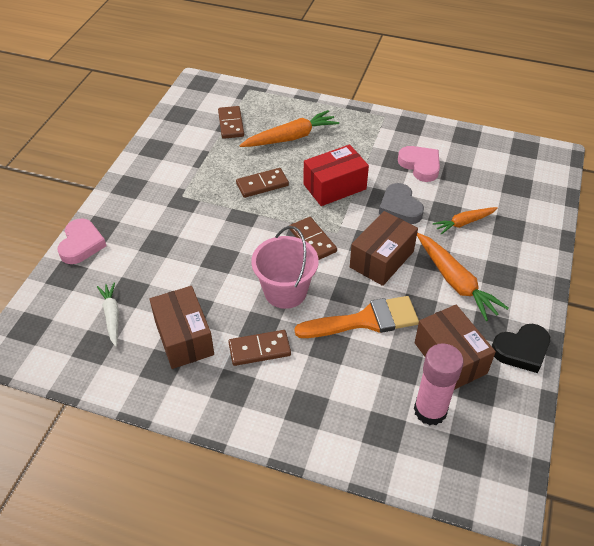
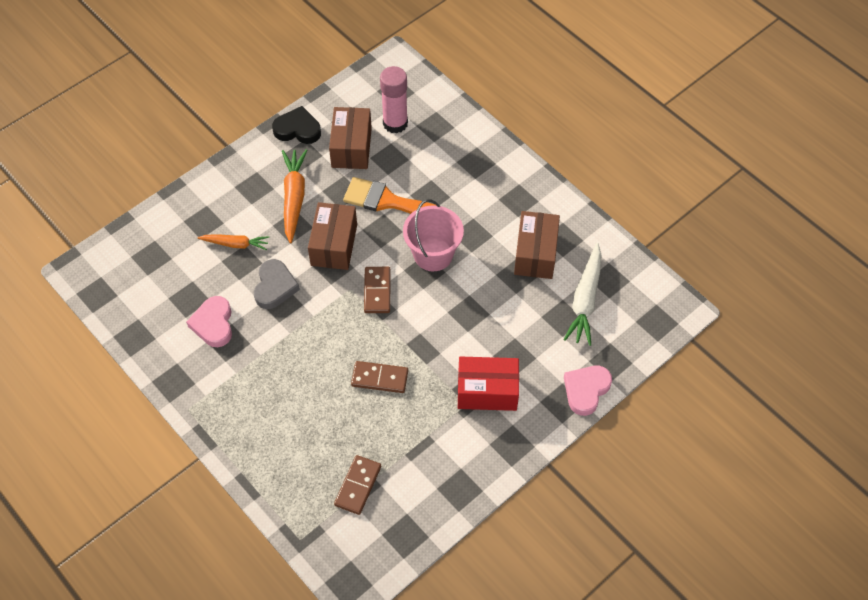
camera: 150 degrees left, 10 degrees up
white carrot [97,282,119,347] -> white carrot [563,243,602,346], size x1.62
brown domino [228,330,291,366] -> none
orange carrot [240,110,339,147] -> none
red box [303,144,369,206] -> red box moved to [458,357,519,411]
brown box [350,211,418,286] -> brown box turned 60 degrees counterclockwise [308,202,357,270]

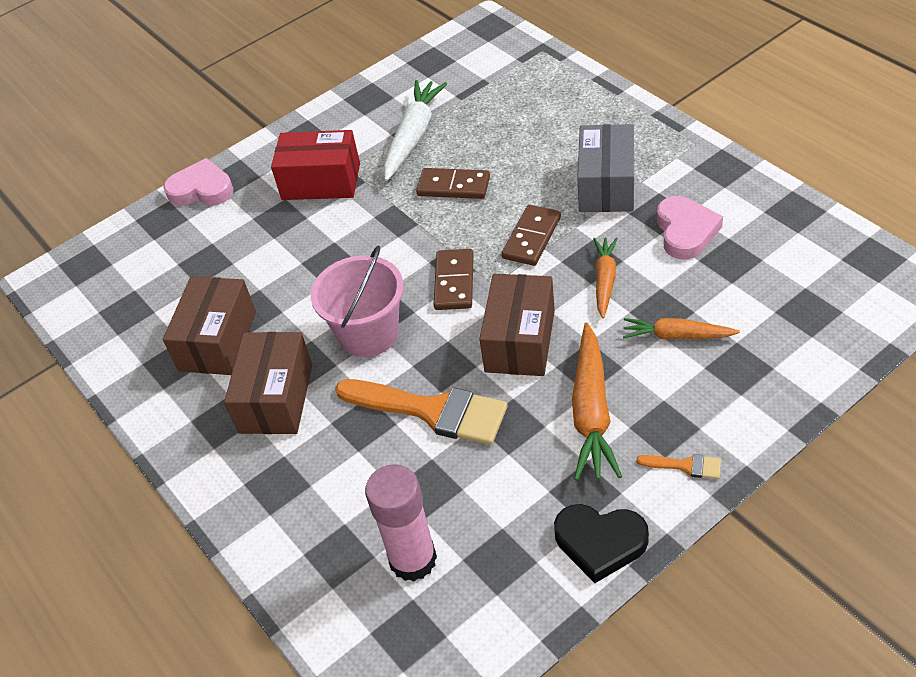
camera: 170 degrees left, 10 degrees down
grey heart [254,259,300,309] -> orange carrot [593,237,618,319]
brown box [329,107,372,169] -> brown box moved to [224,332,312,434]
brown domino [334,455,381,515] -> brown domino moved to [502,205,561,266]
white carrot [563,243,602,346] -> white carrot moved to [384,80,447,181]
pink heart [564,366,612,416] -> pink heart turned 120 degrees counterclockwise [163,158,233,206]
none -> grey box [577,124,634,212]
none -> orange brush [636,454,721,479]

